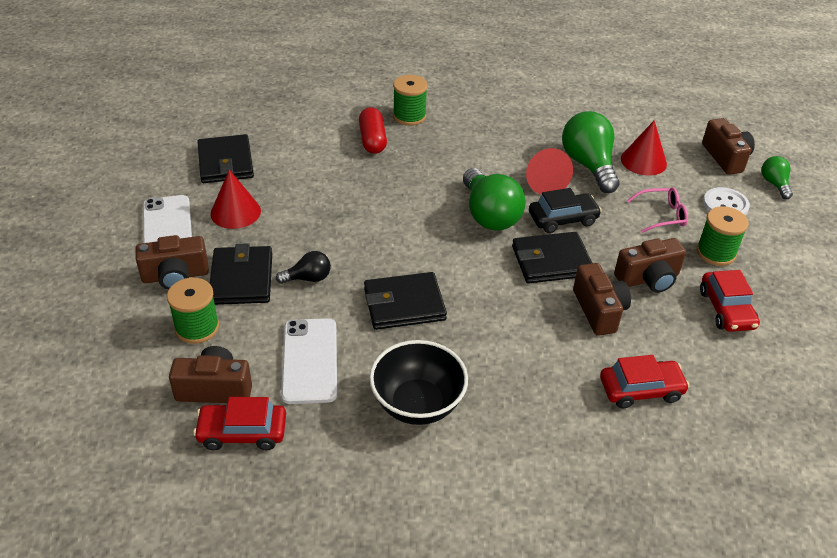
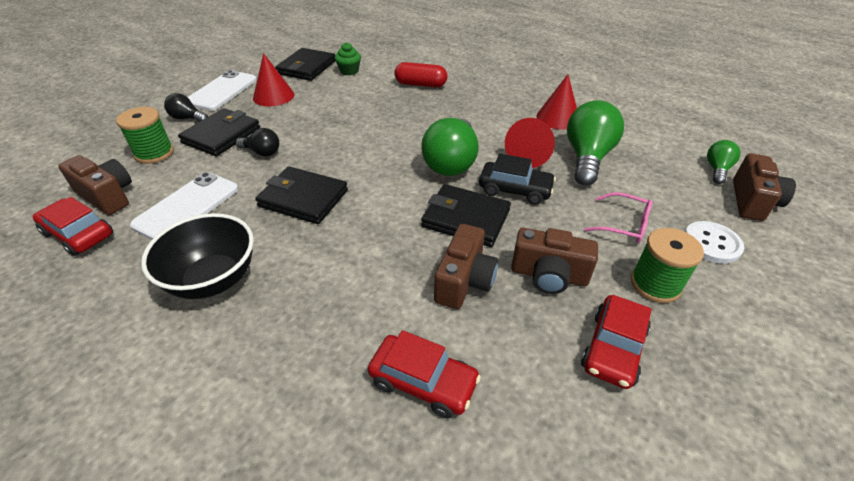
camera: 35 degrees right, 0 degrees up
brown camera [135,235,209,290] -> black light bulb [164,93,208,122]
red capsule [359,107,387,154] -> red capsule turned 75 degrees clockwise [394,62,447,87]
green spool [393,75,428,126] -> none
red cone [621,120,667,176] -> red cone moved to [536,74,577,130]
green light bulb [762,156,793,199] -> green light bulb moved to [707,140,741,184]
none -> green cupcake [335,42,361,76]

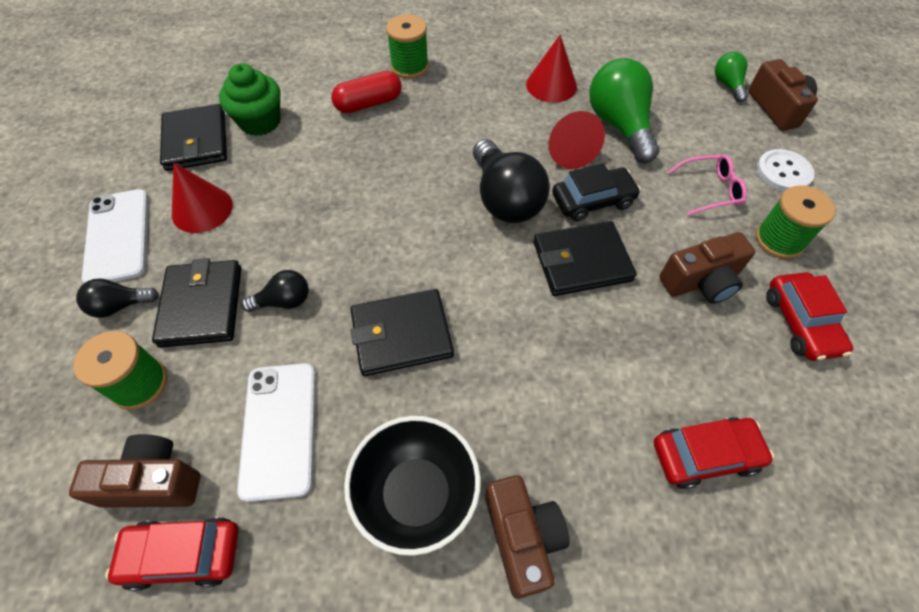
camera: 35 degrees left, 15 degrees up
green cupcake [335,42,361,76] -> green cupcake [219,63,281,136], size x1.56
green light bulb [421,118,479,176] -> black light bulb [473,139,550,223]
brown camera [434,224,498,309] -> brown camera moved to [485,475,569,599]
none -> green spool [386,14,429,79]

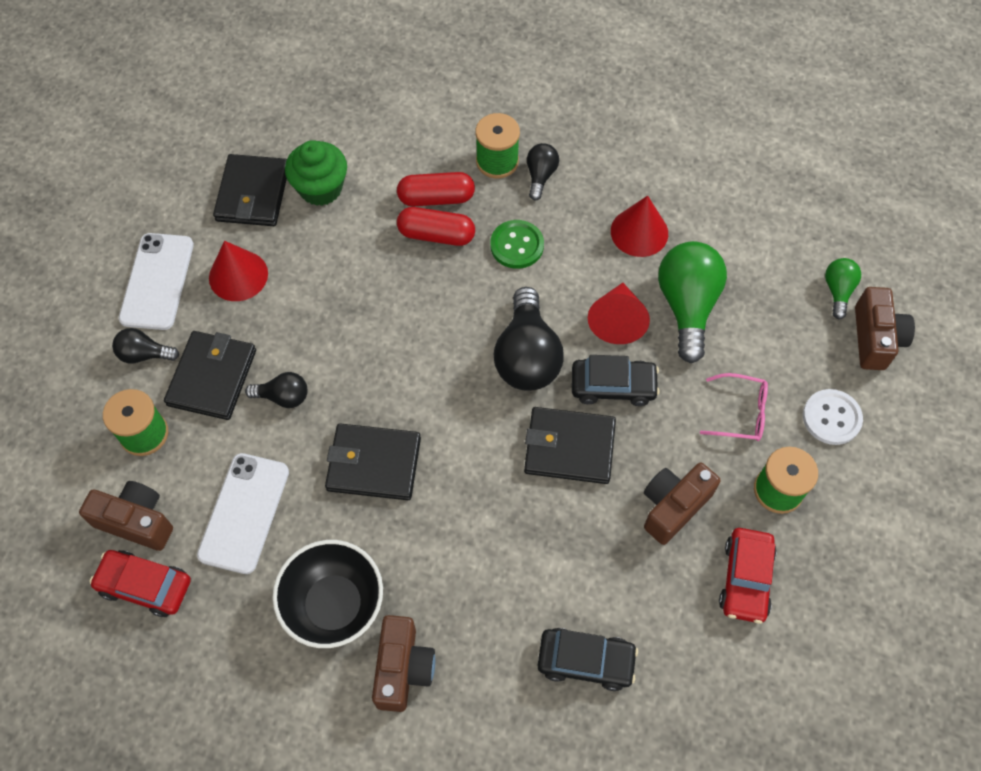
camera: 20 degrees right, 5 degrees up
red car [654,417,774,489] -> black car [537,628,638,691]
brown camera [659,232,756,304] -> brown camera turned 135 degrees clockwise [644,463,721,545]
none -> red capsule [397,207,475,246]
none -> green button [490,220,544,269]
none -> black light bulb [527,143,559,200]

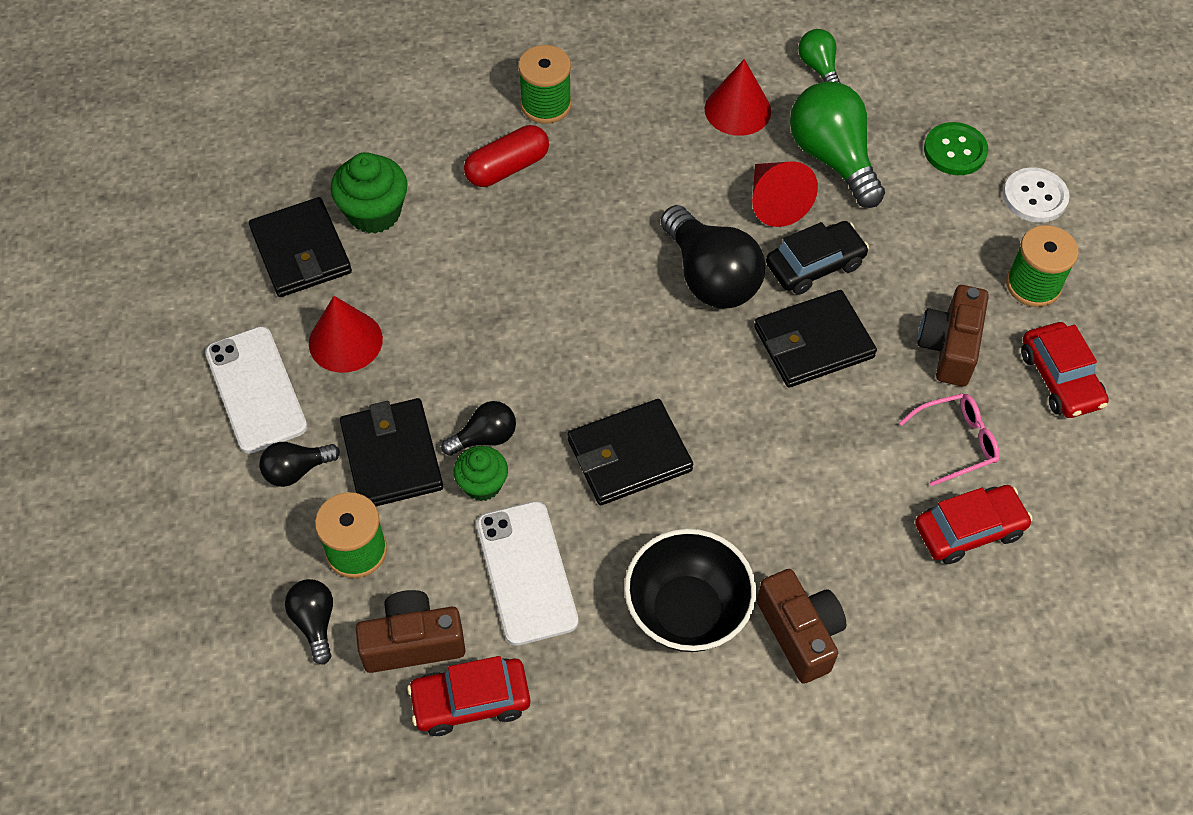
camera: 30 degrees left, 5 degrees down
red capsule [397,207,475,246] -> none
green button [490,220,544,269] -> green button moved to [924,122,988,175]
black light bulb [527,143,559,200] -> black light bulb moved to [285,579,333,665]
black car [537,628,638,691] -> red car [915,485,1033,564]
pink glasses [700,373,768,441] -> pink glasses moved to [899,393,1000,486]
green light bulb [825,258,861,319] -> green light bulb moved to [798,29,840,83]
brown camera [855,287,915,370] -> none
none -> green cupcake [454,446,508,501]

